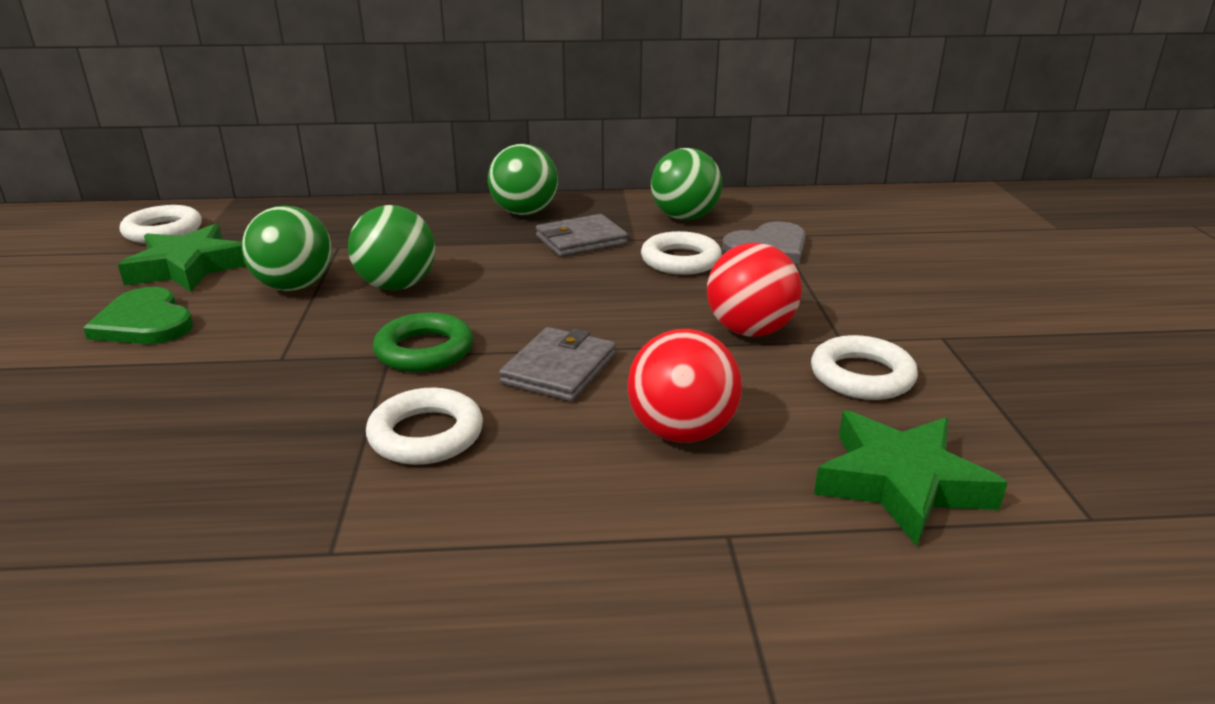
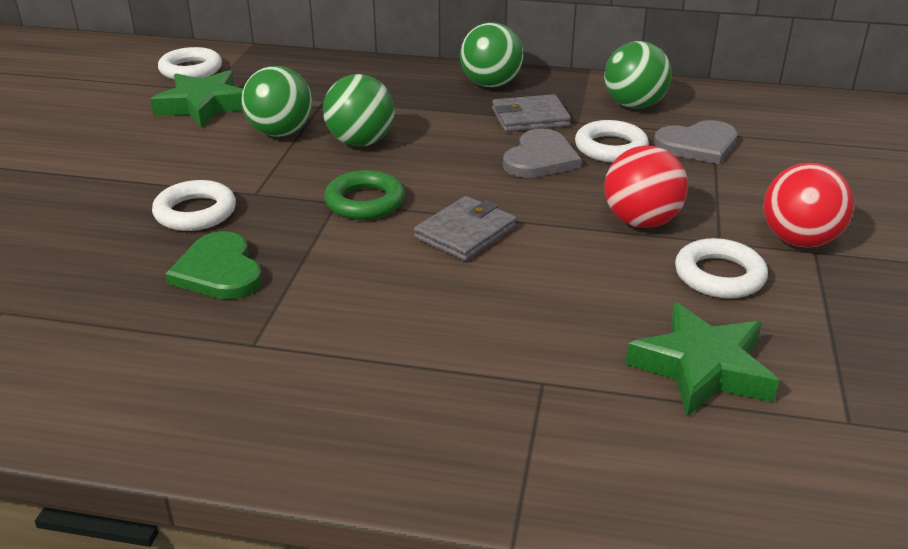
camera: 15 degrees right, 5 degrees up
green heart [83,287,193,344] -> green heart moved to [166,231,262,299]
white ring [366,388,483,465] -> white ring moved to [152,180,236,231]
red ball [628,329,742,443] -> red ball moved to [763,163,854,248]
none -> grey heart [503,128,581,178]

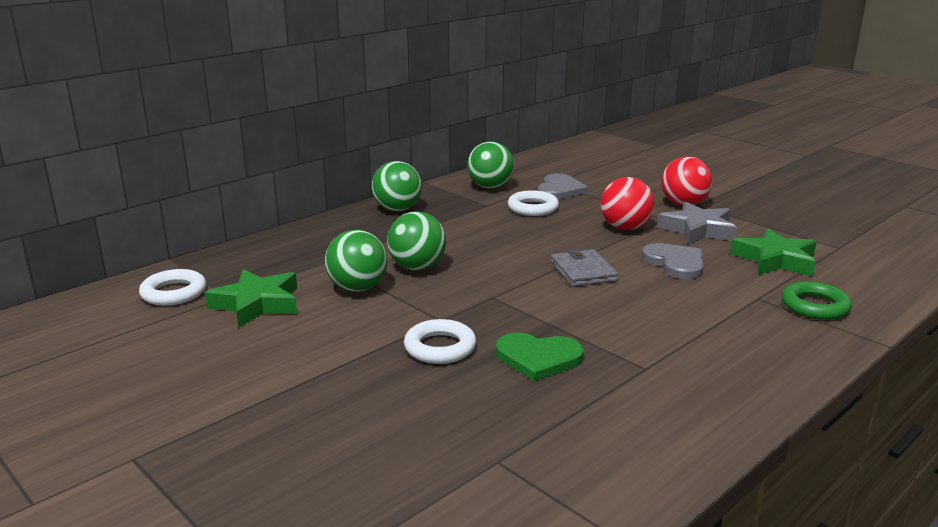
camera: 55 degrees left, 10 degrees down
green ring [324,170,405,220] -> green ring moved to [781,281,852,320]
grey wallet [492,94,571,132] -> none
grey heart [503,128,581,178] -> grey heart moved to [642,243,704,279]
white ring [675,238,768,298] -> grey star [657,201,737,244]

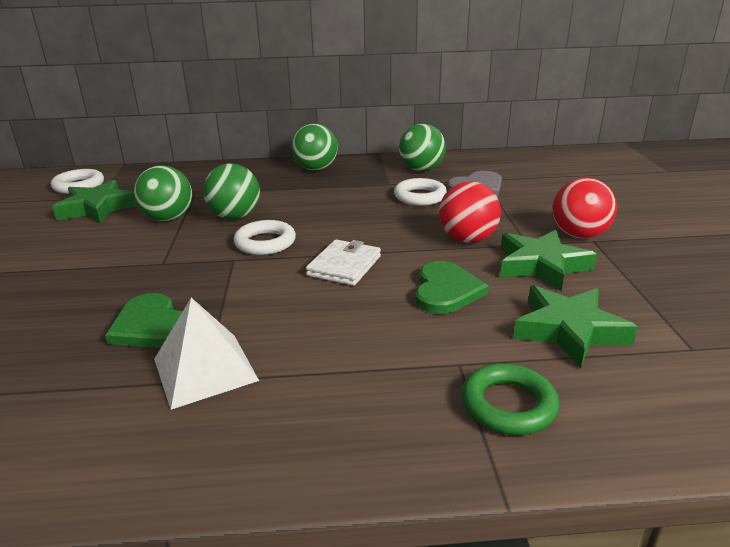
camera: 40 degrees right, 5 degrees up
white ring [404,319,476,364] -> white ring moved to [233,220,296,255]
grey wallet [551,249,618,287] -> white wallet [306,239,381,286]
grey heart [642,243,704,279] -> green heart [415,261,489,314]
grey star [657,201,737,244] -> green star [500,230,597,291]
none -> white pyramid [154,298,259,410]

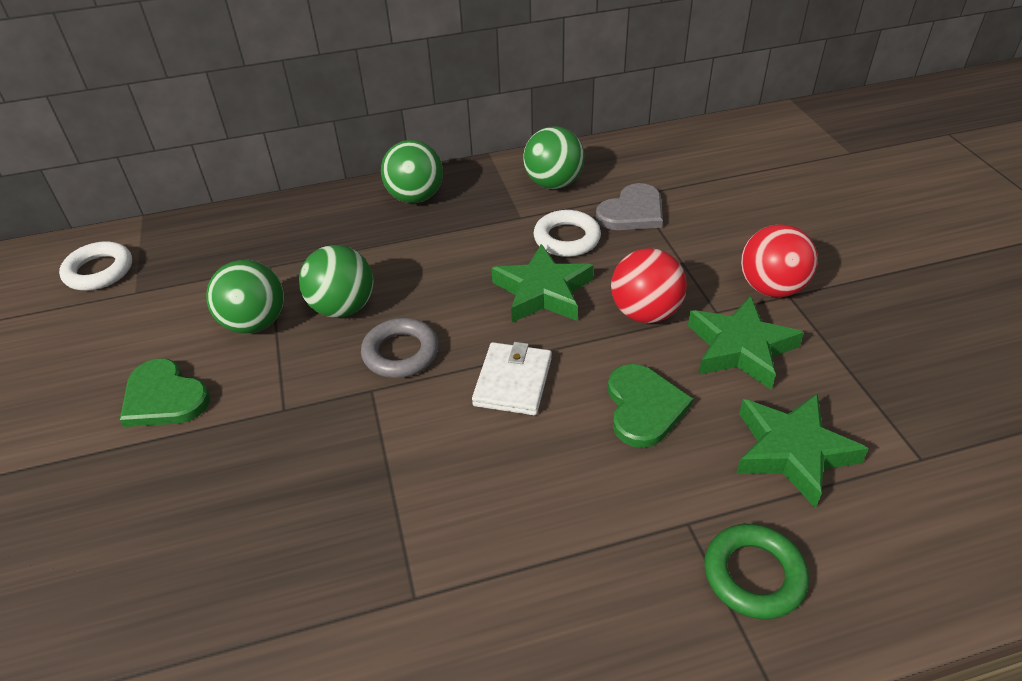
camera: 10 degrees left, 15 degrees up
green star [52,180,137,224] -> green star moved to [492,244,594,323]
green heart [105,293,182,348] -> green heart moved to [120,359,210,427]
white pyramid [154,298,259,410] -> none
white ring [233,220,296,255] -> grey ring [361,318,439,378]

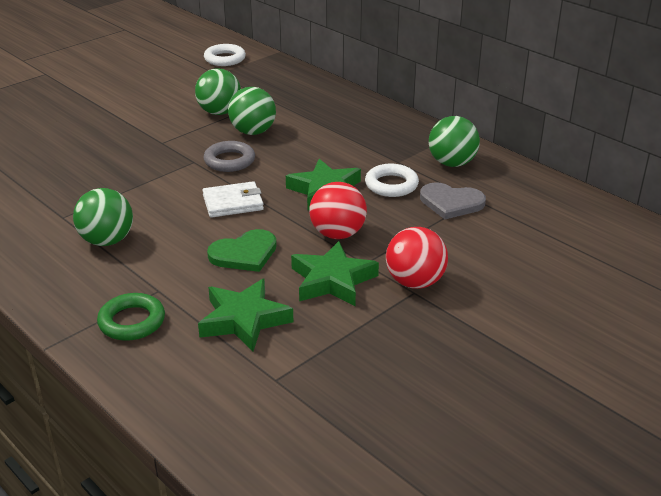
camera: 60 degrees right, 10 degrees down
green heart [120,359,210,427] -> none
green ball [381,140,443,203] -> green ball moved to [73,188,133,246]

